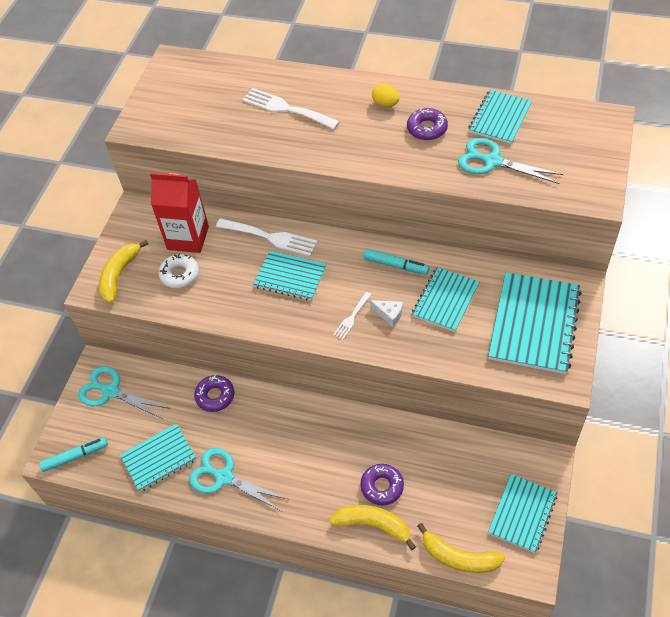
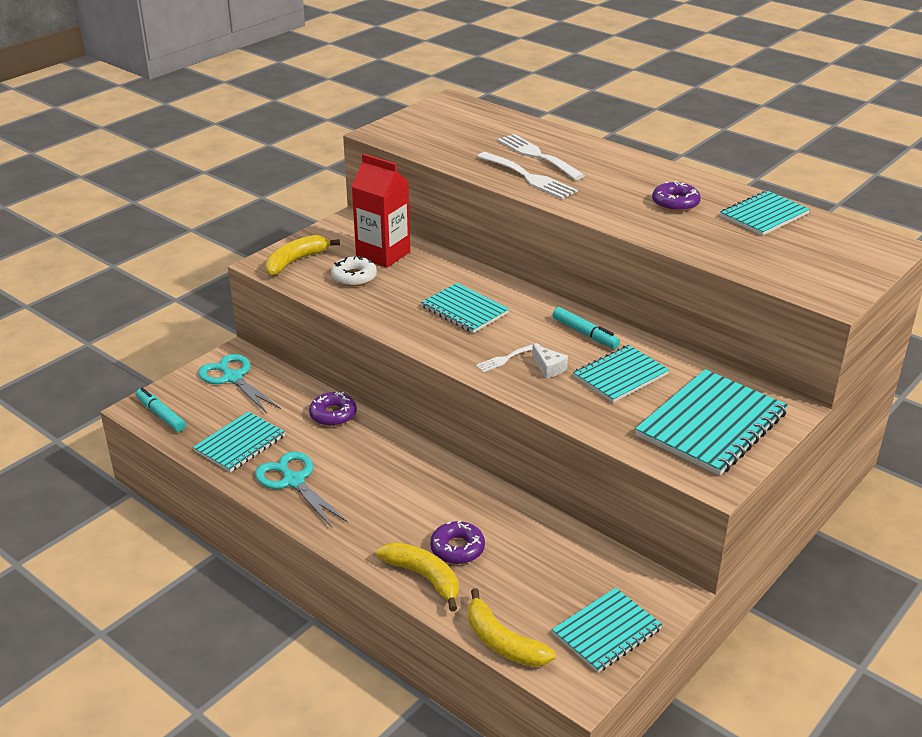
camera: 20 degrees right, 20 degrees down
turquoise marker [39,437,108,472] -> turquoise marker turned 135 degrees counterclockwise [136,388,186,432]
turquoise notebook [120,423,197,492] -> turquoise notebook turned 45 degrees counterclockwise [193,412,285,472]
white fork [216,218,318,256] -> white fork moved to [477,152,578,199]
yellow egg [372,83,399,107] -> none
turquoise scissors [458,138,564,184] -> none

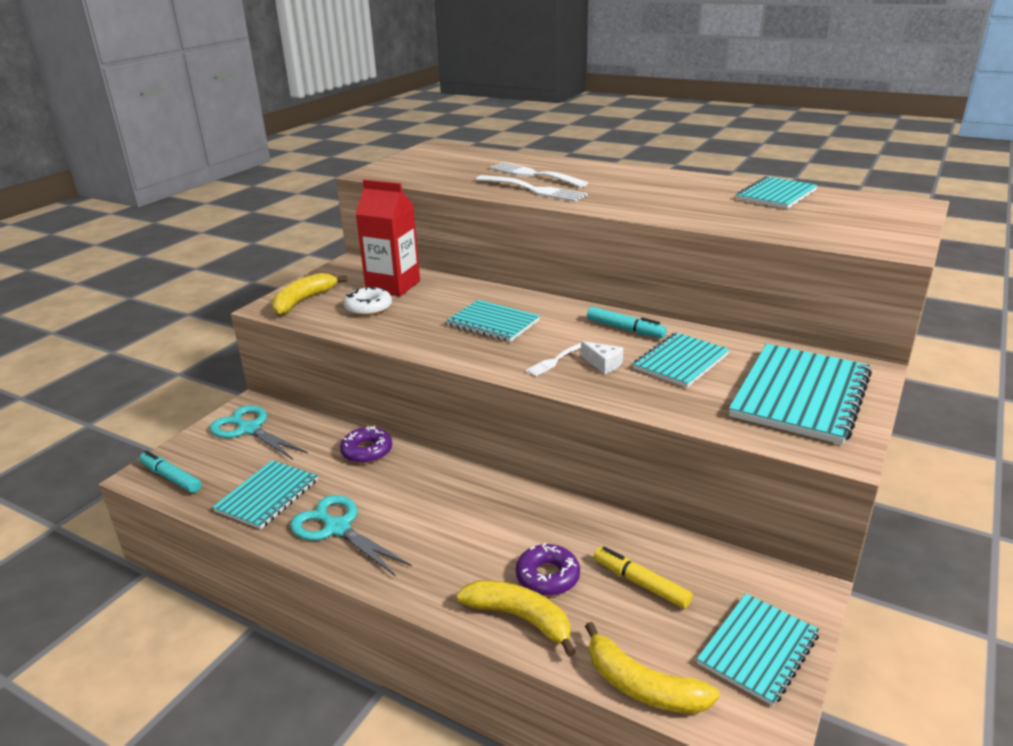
camera: 10 degrees left, 5 degrees down
purple donut [652,181,701,212] -> none
none -> yellow marker [594,546,692,609]

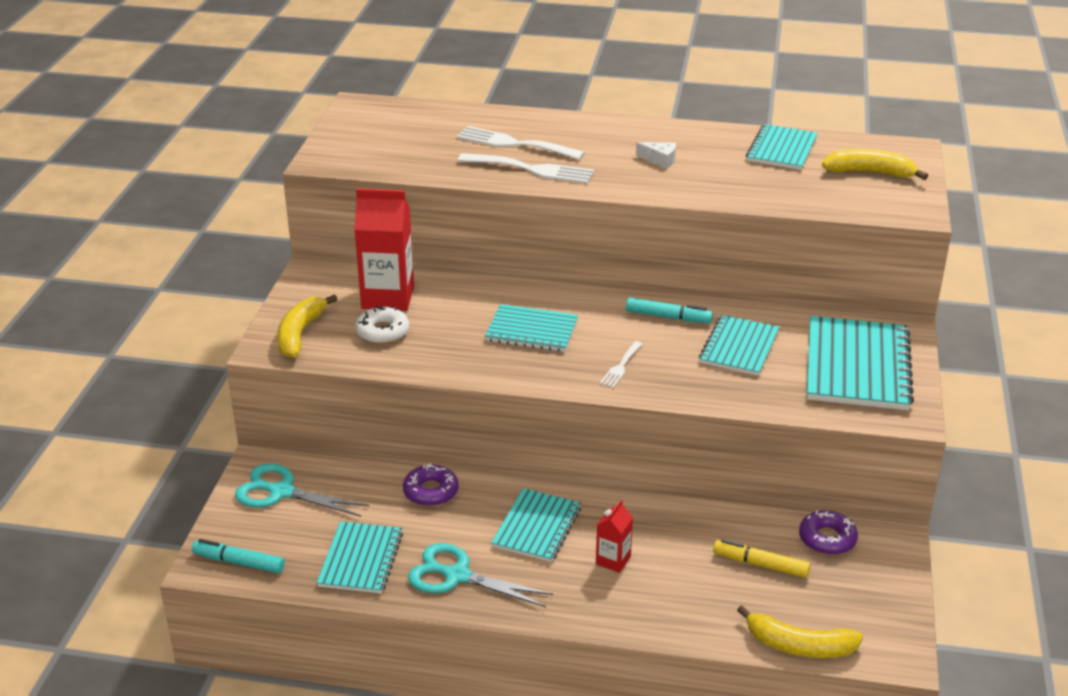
camera: 20 degrees left, 5 degrees up
yellow banana [457,580,576,657] -> yellow banana moved to [822,149,928,180]
purple donut [516,543,580,596] -> purple donut moved to [799,510,858,555]
white cheese [581,341,623,374] -> white cheese moved to [636,142,676,169]
turquoise notebook [697,593,820,706] -> turquoise notebook moved to [491,488,581,562]
none -> red carton [596,500,633,573]

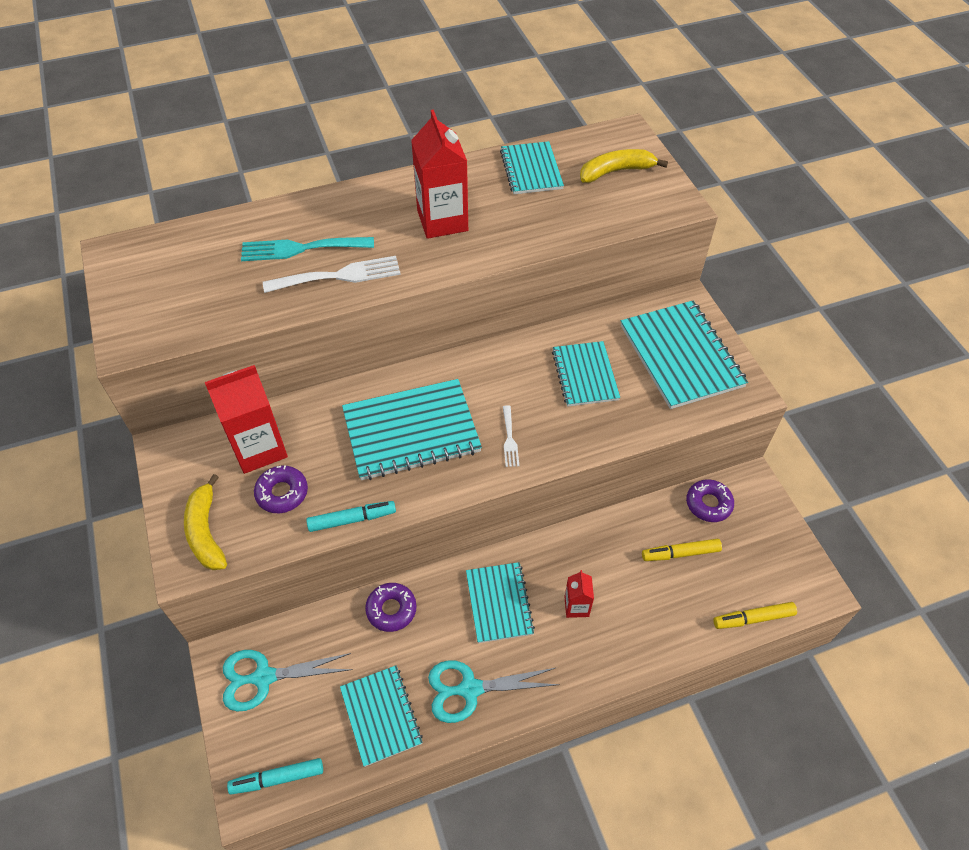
camera: 30 degrees left, 20 degrees up
white donut [355,306,409,344] -> purple donut [254,465,308,513]
white fork [457,126,585,160] -> turquoise fork [241,237,374,261]
turquoise notebook [485,304,578,352] -> turquoise notebook [342,379,482,480], size x1.59
turquoise marker [626,298,713,323] -> turquoise marker moved to [306,501,396,532]
white cheese [636,142,676,169] -> red carton [411,110,468,239]
yellow banana [737,605,863,658] -> yellow marker [714,602,797,629]

